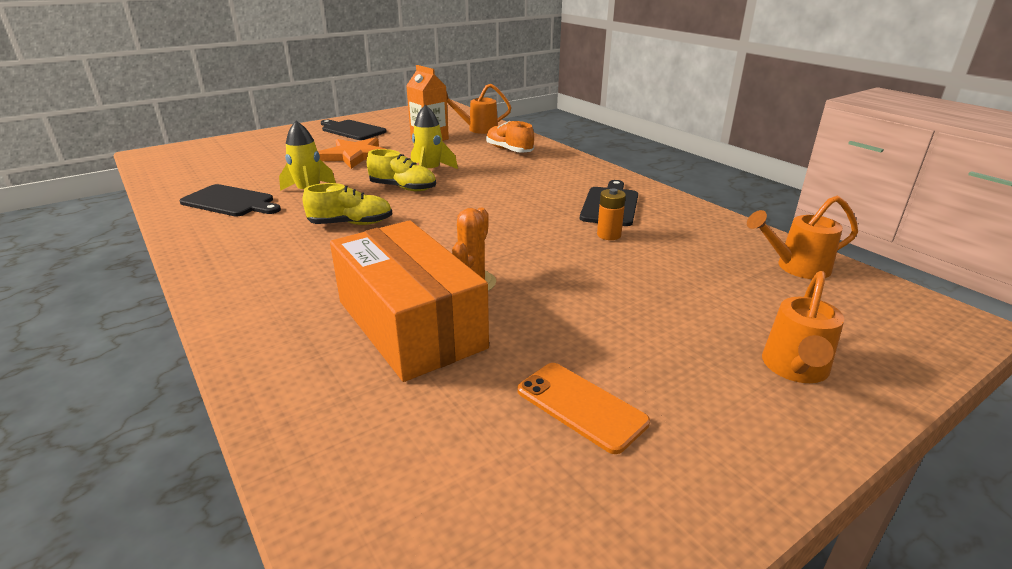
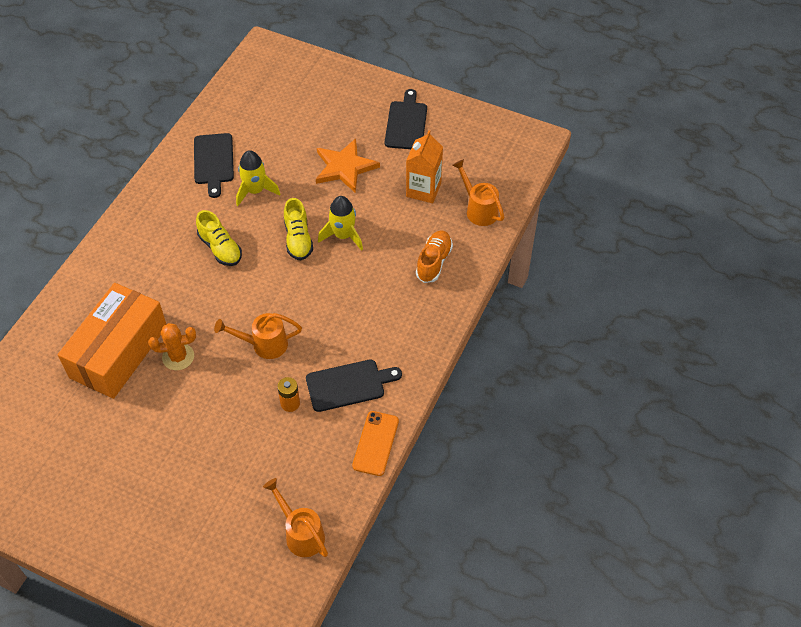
camera: 60 degrees right, 25 degrees up
orange phone [517,363,650,454] -> orange phone moved to [352,411,399,476]
orange watering can [762,271,844,383] -> orange watering can moved to [214,313,302,359]

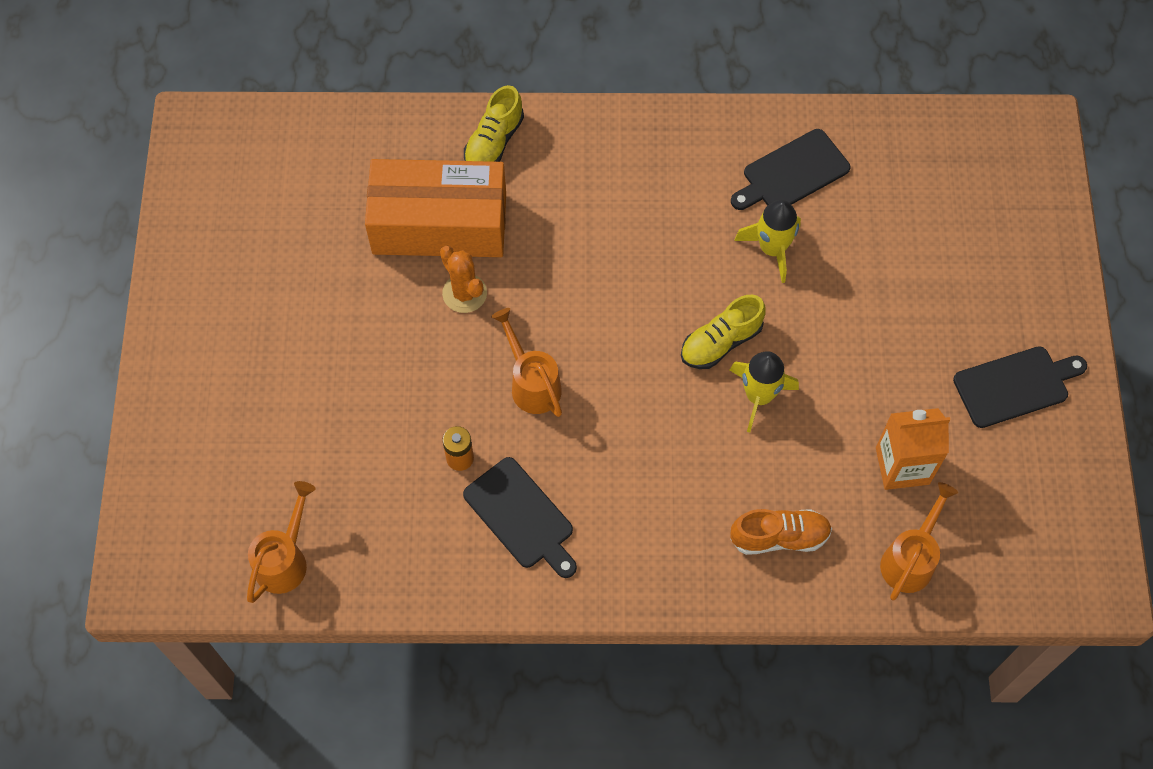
camera: 65 degrees right, 10 degrees up
yellow shoe [196,210,242,266] -> yellow shoe moved to [464,85,524,162]
orange star [316,138,380,193] -> none
orange phone [352,411,399,476] -> none

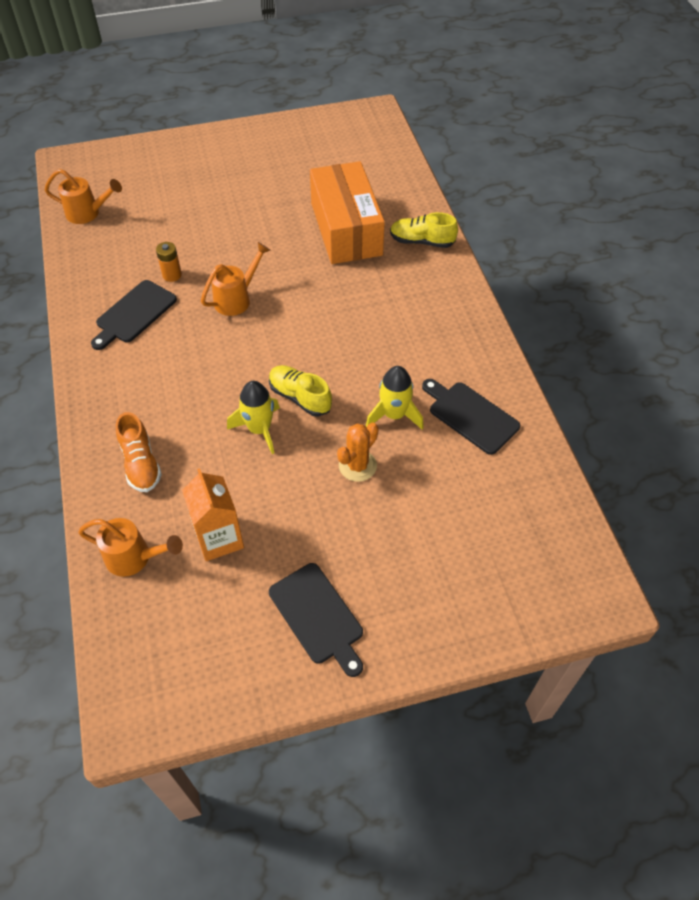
camera: 75 degrees right, 10 degrees down
orange cactus [440,246,487,313] -> orange cactus moved to [337,422,379,482]

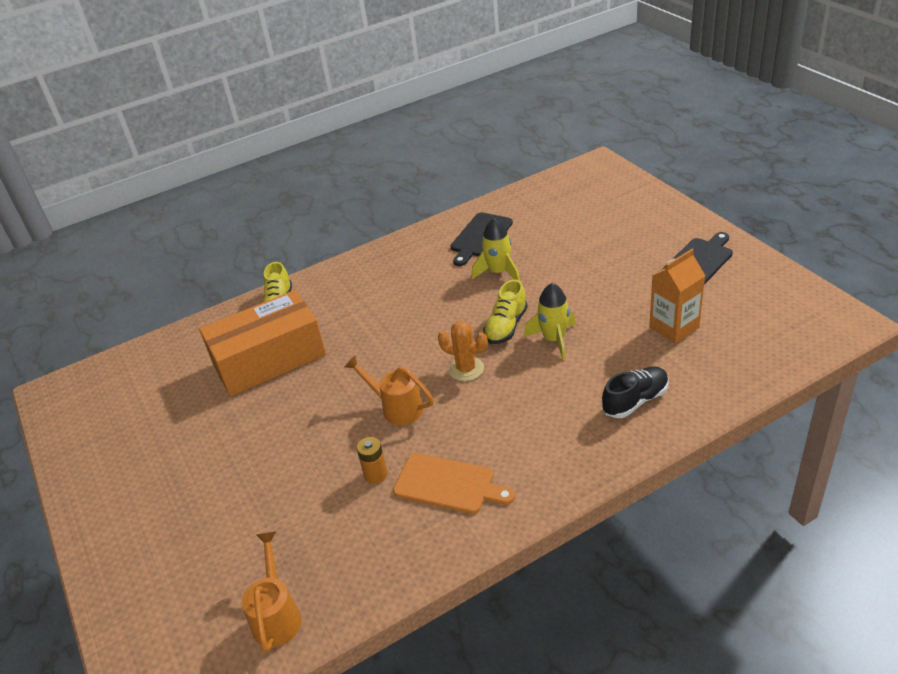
camera: 100 degrees left, 15 degrees down
orange watering can [78,518,183,577] -> none
black cutting board [91,280,177,350] -> orange cutting board [393,453,515,514]
orange shoe [116,412,162,492] -> black shoe [602,366,668,418]
orange cactus [337,422,379,482] -> orange cactus moved to [438,321,488,381]

